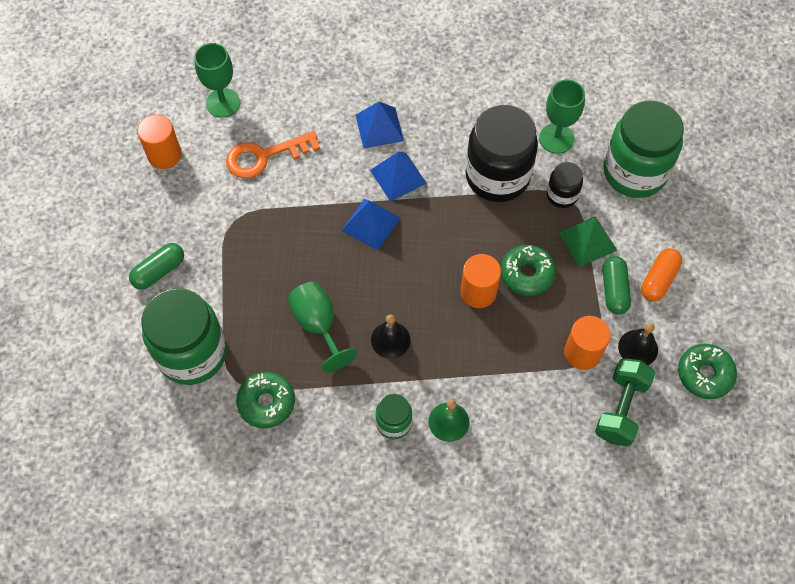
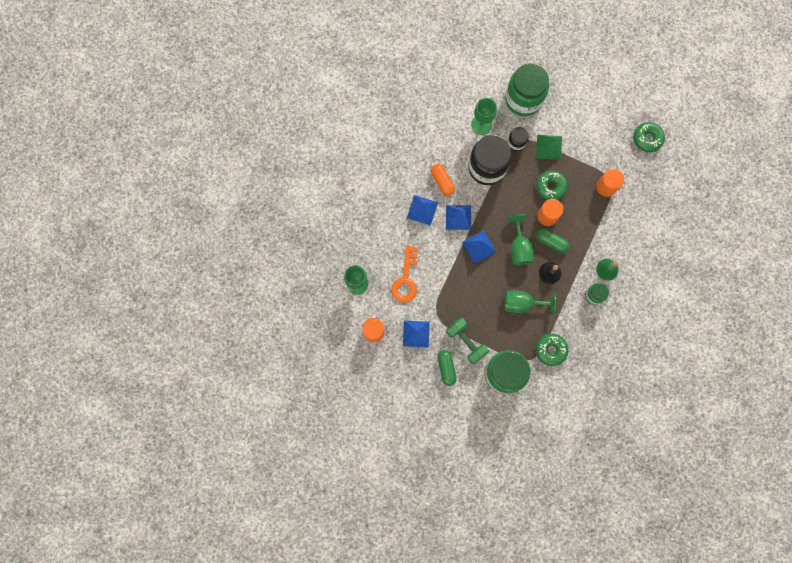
camera: 60 degrees left, 15 degrees up
green dumbbell [595,358,656,447] -> green dumbbell moved to [446,318,489,364]
green capsule [602,256,631,315] -> green capsule moved to [536,229,570,253]
black bell [618,323,658,365] -> none
orange capsule [641,248,682,301] -> orange capsule moved to [431,164,455,196]
none -> blue pyramid [403,321,430,347]
none -> green goblet [506,214,534,265]

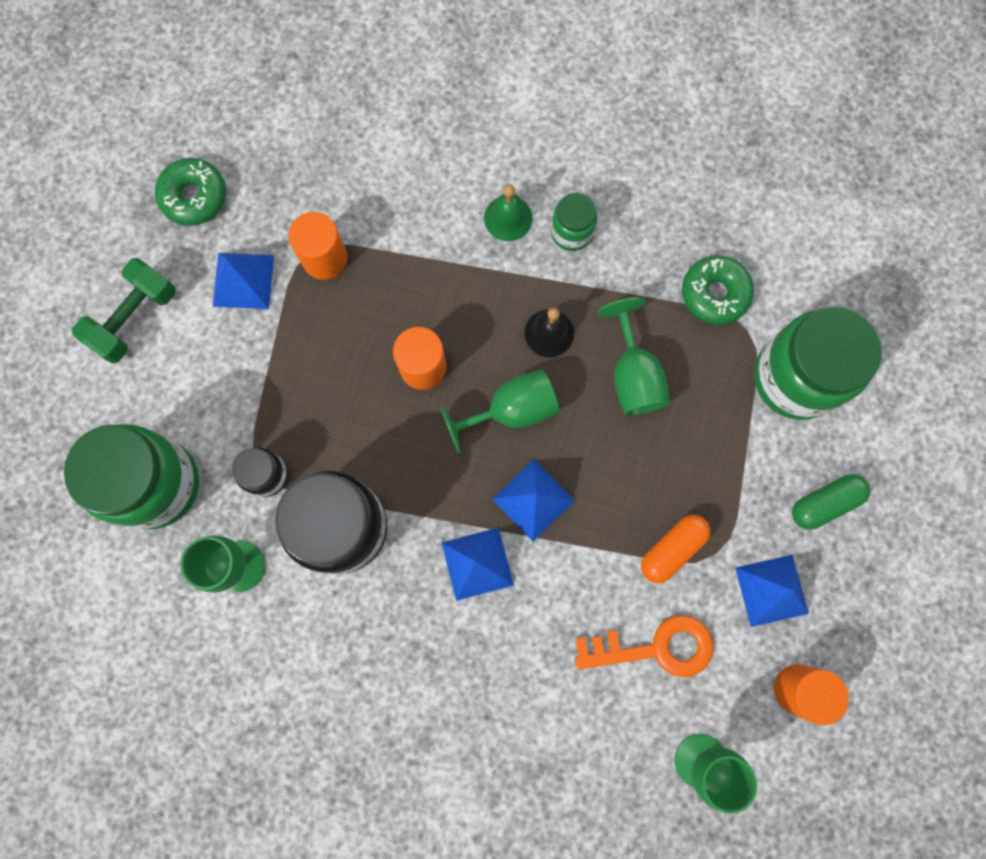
camera: 105 degrees left, 0 degrees up
blue pyramid [407,195,438,225] -> blue pyramid moved to [213,253,274,309]
orange capsule [431,164,455,196] -> orange capsule moved to [641,515,710,583]
green dumbbell [446,318,489,364] -> green dumbbell moved to [72,258,176,363]
green pyramid [536,135,562,160] -> none
green donut [536,171,568,200] -> none
green capsule [536,229,570,253] -> none

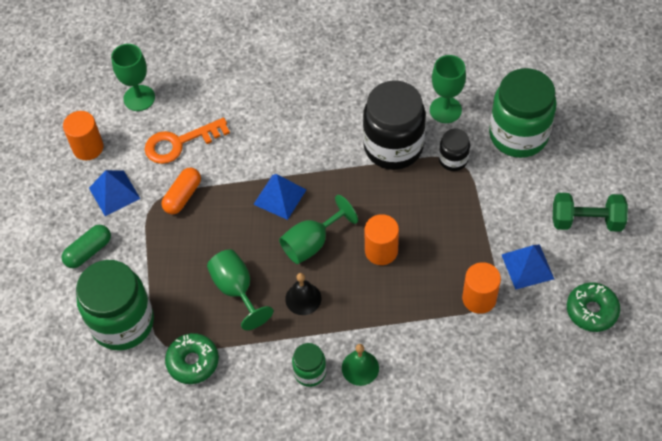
camera: 165 degrees right, 20 degrees down
green dumbbell [72,258,176,363] -> green dumbbell turned 75 degrees clockwise [553,193,628,232]
blue pyramid [442,528,514,601] -> none

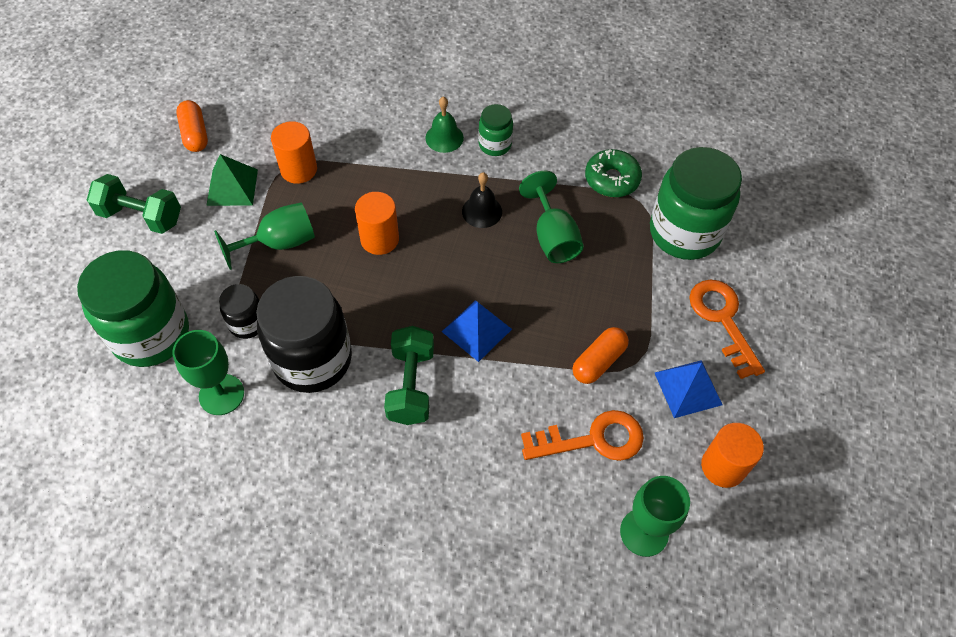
camera: 170 degrees left, 0 degrees up
green capsule [62,225,111,268] -> orange key [689,280,765,379]
green goblet [279,195,358,264] -> green goblet moved to [214,203,315,270]
blue pyramid [502,244,554,290] -> green pyramid [206,154,258,206]
green donut [567,282,620,332] -> orange capsule [176,100,208,152]
none -> green dumbbell [384,326,434,425]

